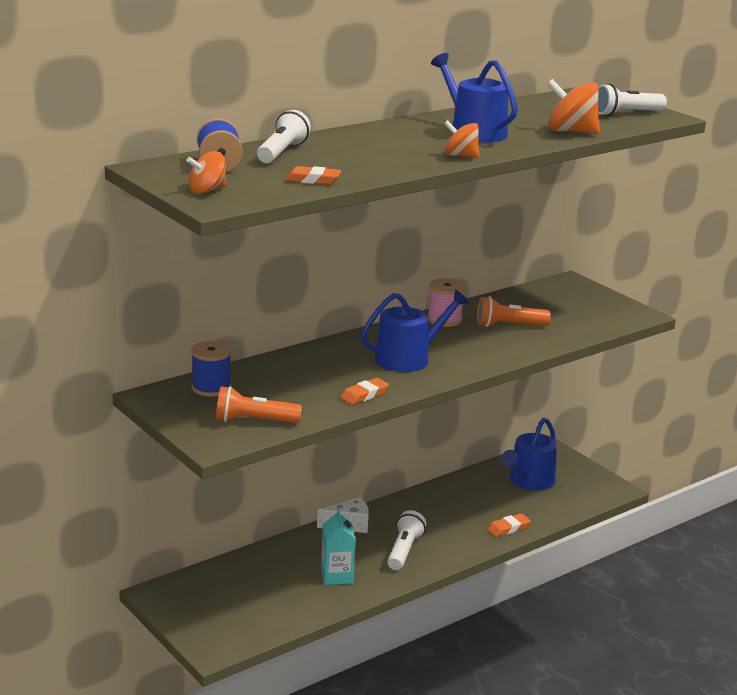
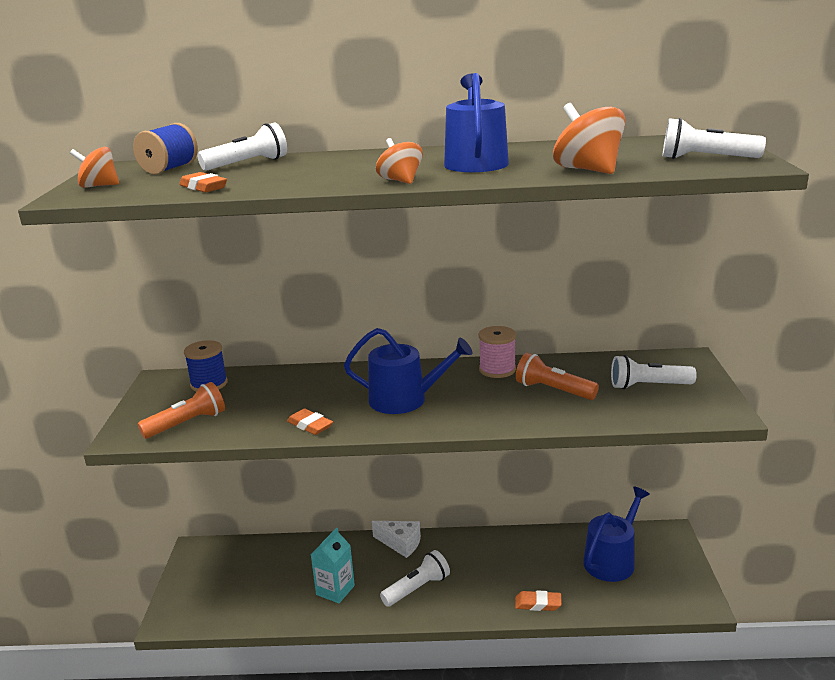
camera: 40 degrees right, 0 degrees up
orange flashlight [216,386,302,423] -> orange flashlight turned 105 degrees clockwise [138,382,225,439]
orange eraser [341,378,389,405] -> orange eraser turned 45 degrees clockwise [287,409,333,435]
blue watering can [501,418,557,491] -> blue watering can turned 150 degrees clockwise [583,486,650,582]
none -> white flashlight [611,355,697,389]

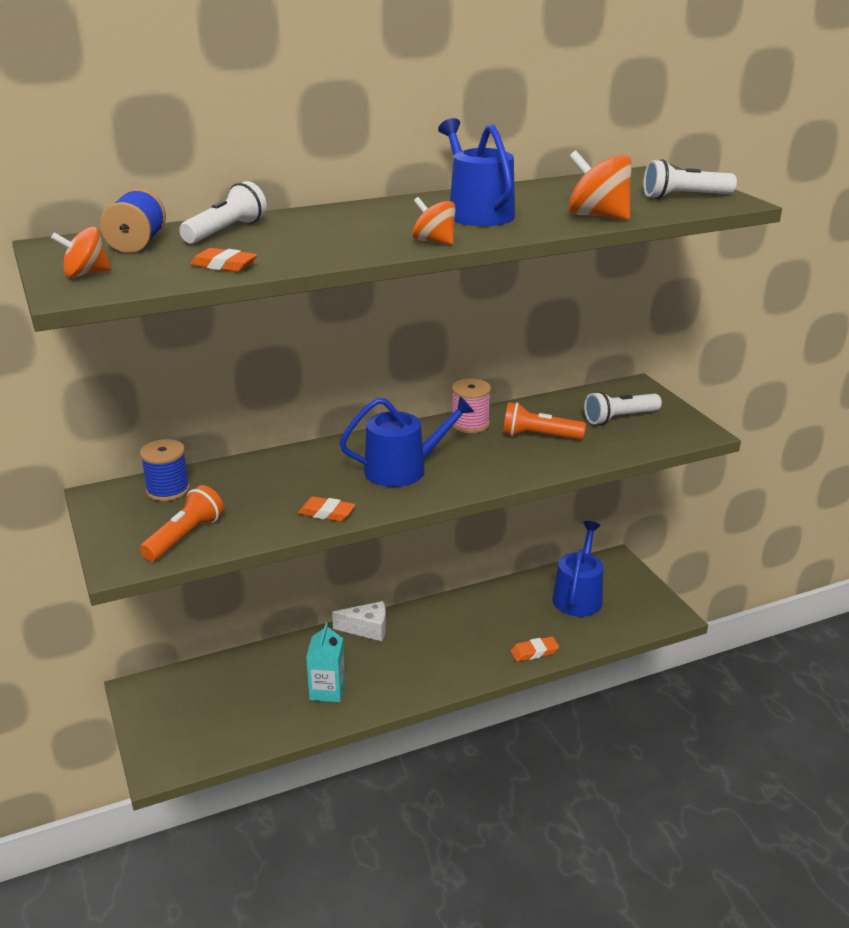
camera: 25 degrees left, 5 degrees up
white flashlight [380,550,450,607] -> none

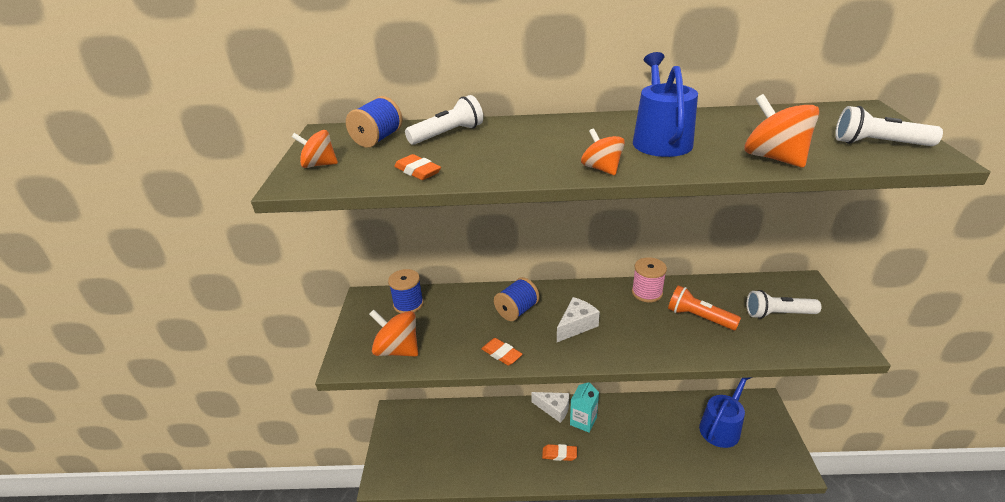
camera: 25 degrees right, 5 degrees up
orange flashlight [140,485,224,561] -> orange spinning top [369,310,418,357]
turquoise carton [306,622,345,702] -> turquoise carton moved to [570,383,599,433]
blue watering can [339,396,474,487] -> white cheese [557,297,600,342]
orange eraser [511,636,559,662] -> orange eraser moved to [542,444,577,461]
none -> blue spool [494,277,540,321]

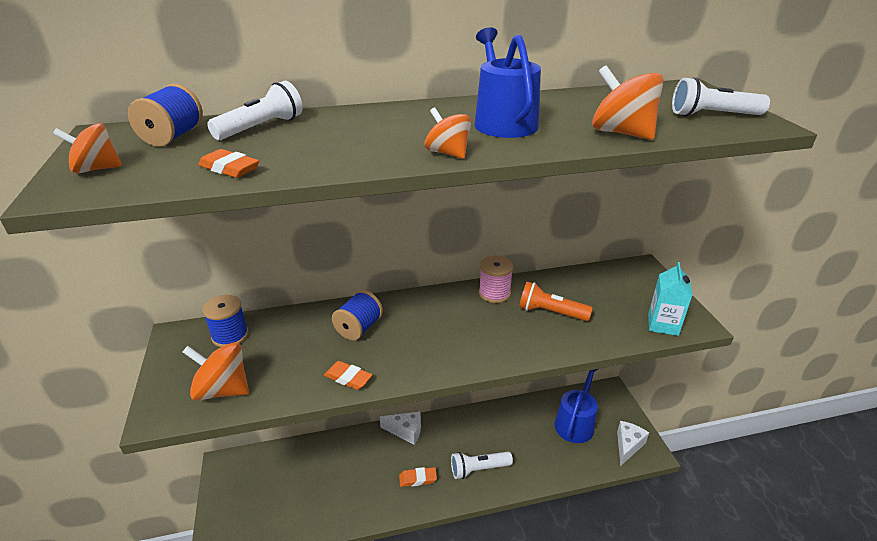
camera: 15 degrees left, 0 degrees up
white cheese [557,297,600,342] -> white cheese moved to [617,421,649,466]
turquoise carton [570,383,599,433] -> turquoise carton moved to [648,262,693,336]
white flashlight [747,290,821,319] -> white flashlight moved to [451,452,513,479]

